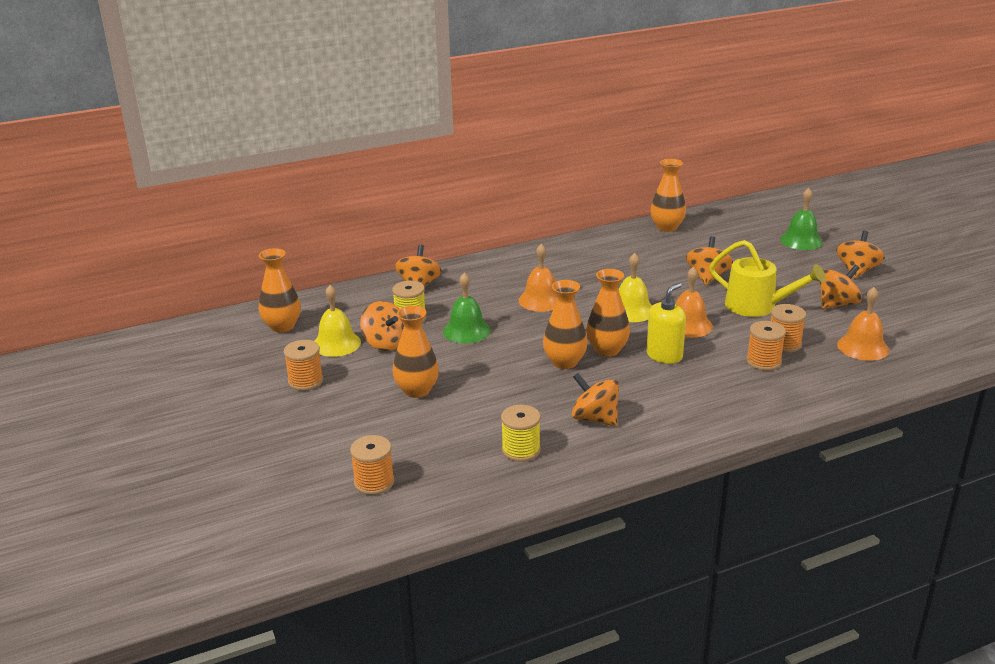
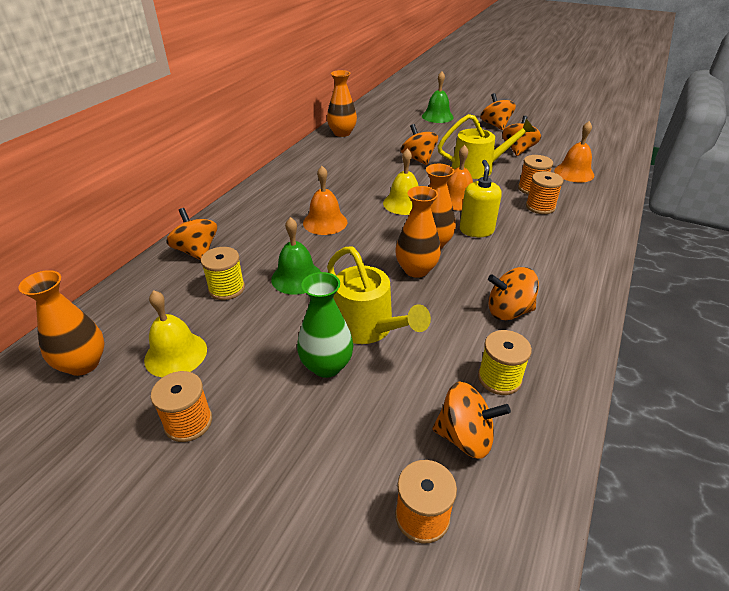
camera: 40 degrees left, 10 degrees up
orange spinning top [360,301,404,351] -> orange spinning top moved to [432,382,511,459]
orange vase [393,306,439,398] -> green vase [297,272,353,378]
none -> yellow watering can [327,247,431,344]

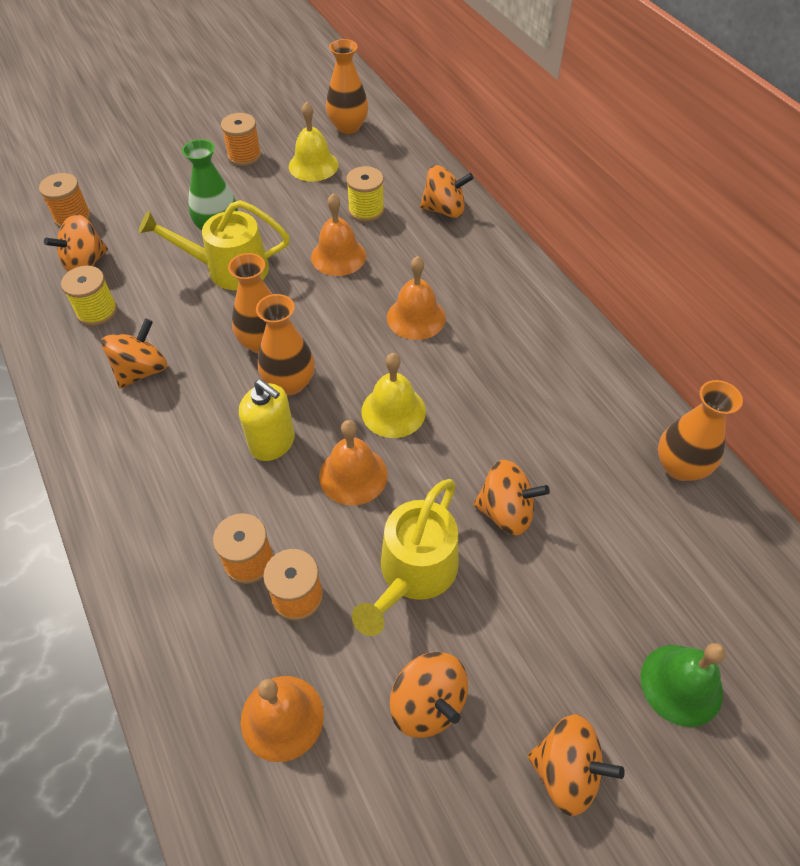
camera: 125 degrees right, 15 degrees up
green bell [271,217,321,295] -> orange bell [311,193,366,276]

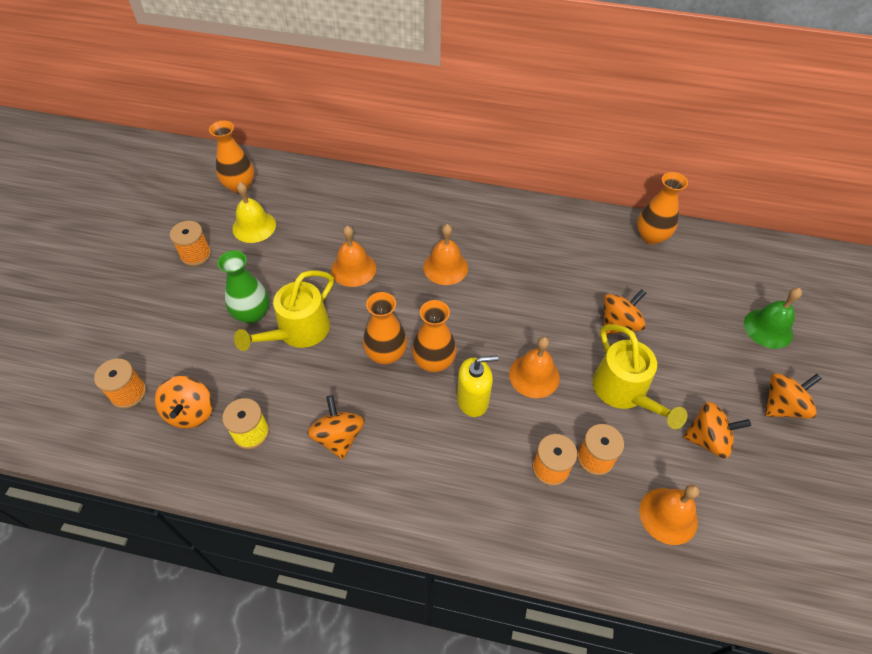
camera: 50 degrees left, 0 degrees up
yellow spool [346,166,384,222] -> none
yellow bell [361,353,426,438] -> none
orange spinning top [420,165,474,218] -> none

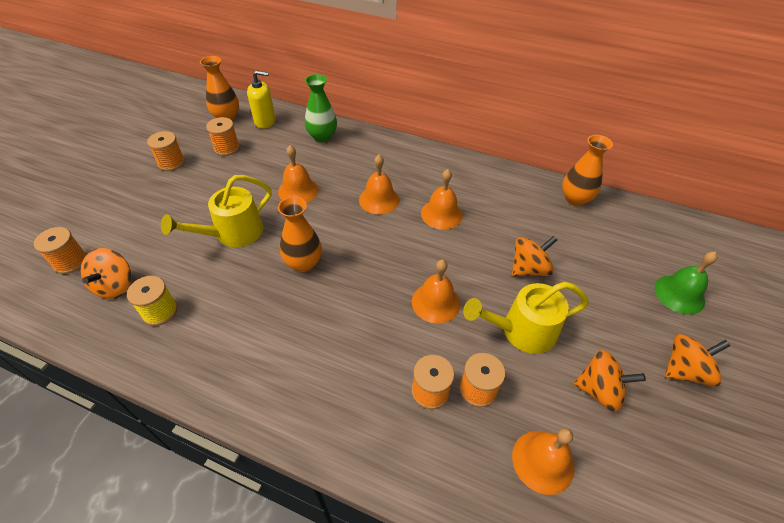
camera: 10 degrees right, 5 degrees down
green vase [217,250,269,324] -> green vase moved to [305,74,337,142]
yellow bell [232,182,276,243] -> orange spool [206,117,240,156]
orange spinning top [307,395,365,459] -> none
orange vase [412,300,457,372] -> none
yellow soap dispenser [457,355,498,417] -> yellow soap dispenser moved to [247,70,276,129]
yellow watering can [593,324,687,429] -> yellow watering can turned 90 degrees clockwise [463,282,589,354]
none -> orange bell [421,169,463,230]

